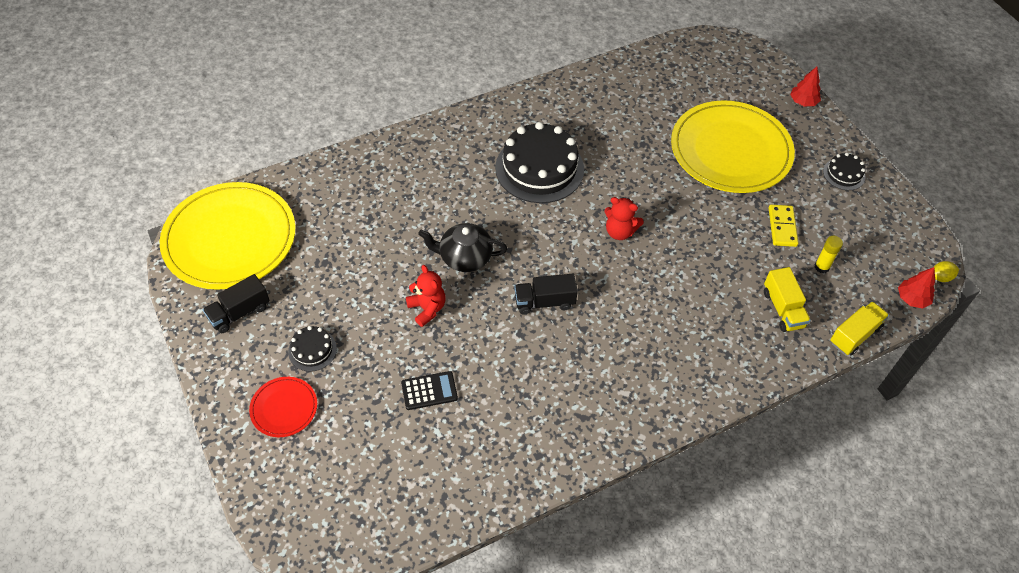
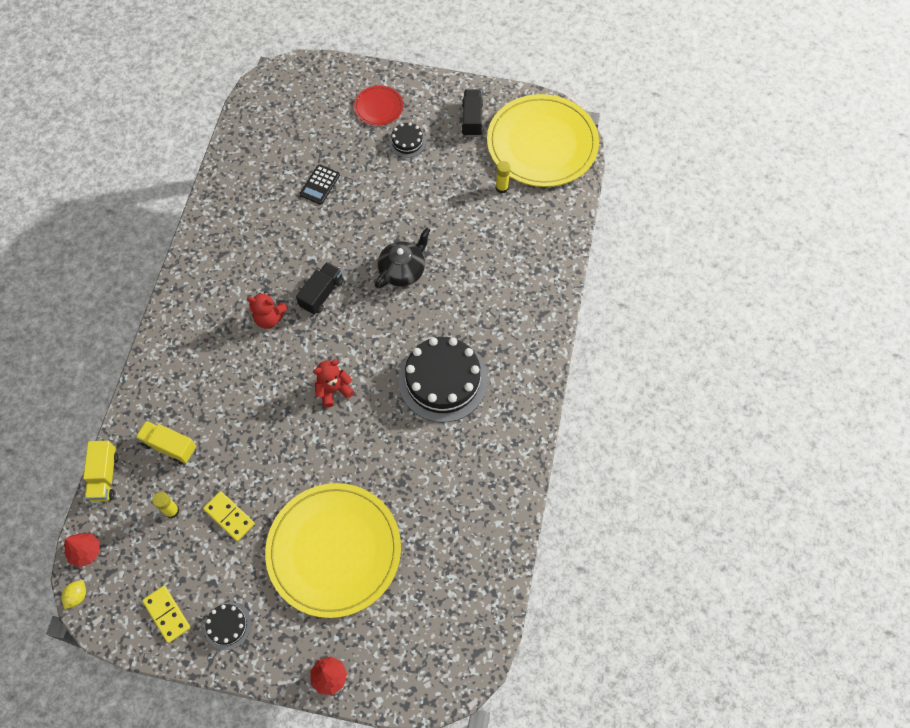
camera: 130 degrees right, 10 degrees up
red teddy bear [406,265,446,327] -> red teddy bear moved to [247,291,288,329]
none -> yellow domino [142,586,190,643]
none -> yellow glue stick [496,161,511,193]

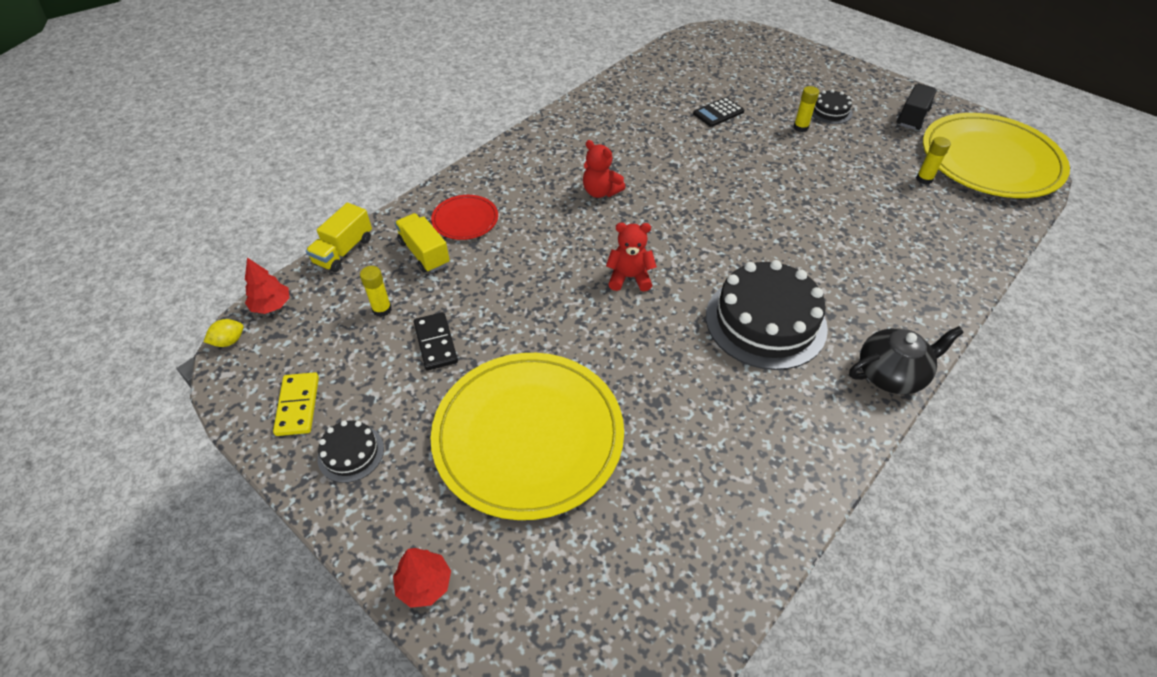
camera: 30 degrees right, 15 degrees down
yellow domino [203,491,255,541] -> black domino [414,312,458,371]
black truck [296,262,343,315] -> none
red plate [354,85,403,125] -> red plate moved to [431,195,498,240]
black teapot [375,227,431,288] -> black teapot moved to [849,326,964,394]
none -> yellow glue stick [794,86,819,132]

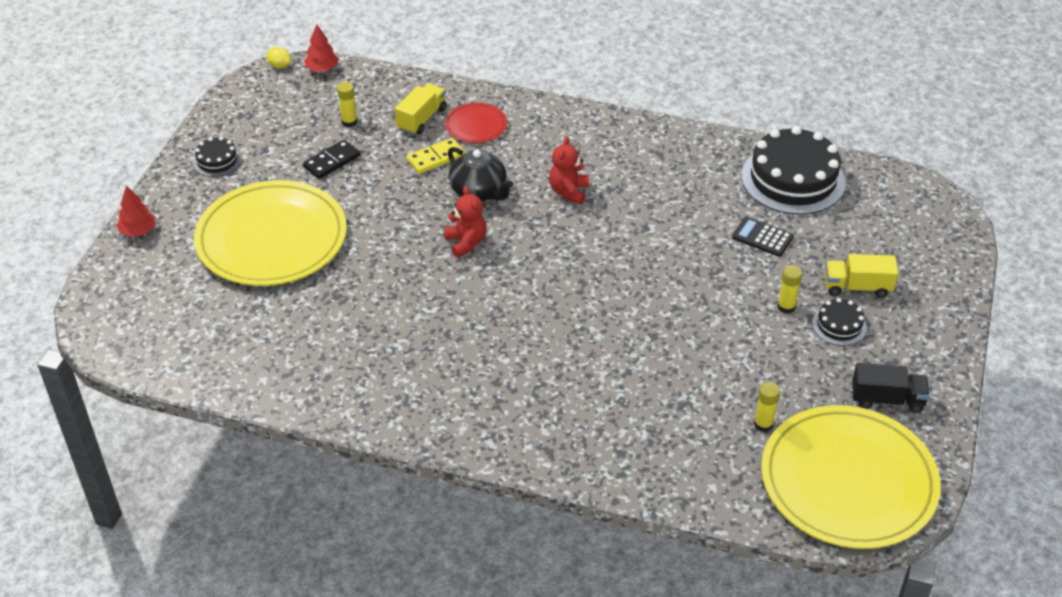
camera: 65 degrees right, 5 degrees down
yellow domino [273,372,319,436] -> yellow domino moved to [407,138,465,174]
yellow truck [306,203,372,272] -> yellow truck moved to [825,254,898,298]
black cake [706,260,828,370] -> black cake moved to [741,126,846,215]
black teapot [849,326,964,394] -> black teapot moved to [448,147,513,201]

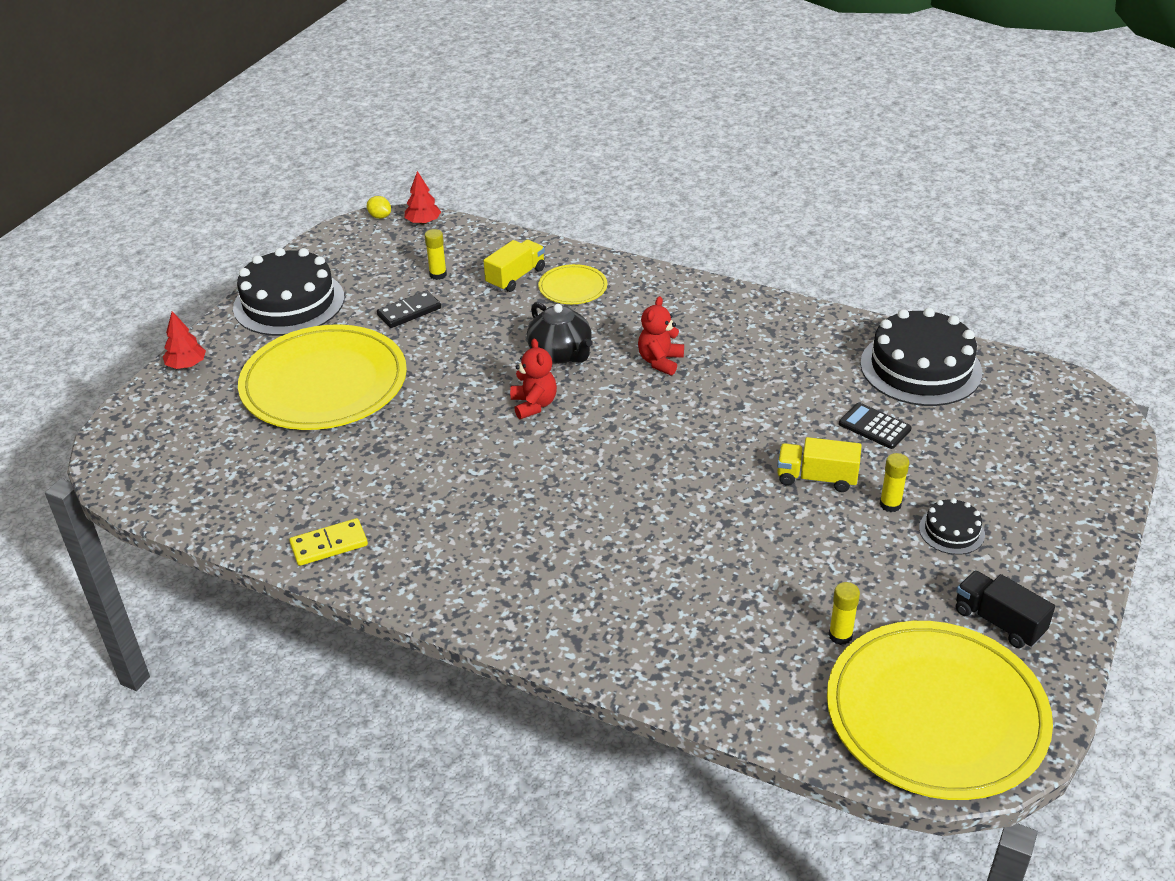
camera: 10 degrees right, 5 degrees down
black cake [193,137,241,177] -> black cake [233,248,344,336], size x2.12
yellow domino [407,138,465,174] -> yellow domino moved to [289,518,368,566]
red plate [445,103,507,143] -> yellow plate [538,264,607,304]
yellow truck [825,254,898,298] -> yellow truck moved to [777,437,862,492]
black truck [852,363,930,413] -> black truck turned 150 degrees counterclockwise [956,571,1055,648]

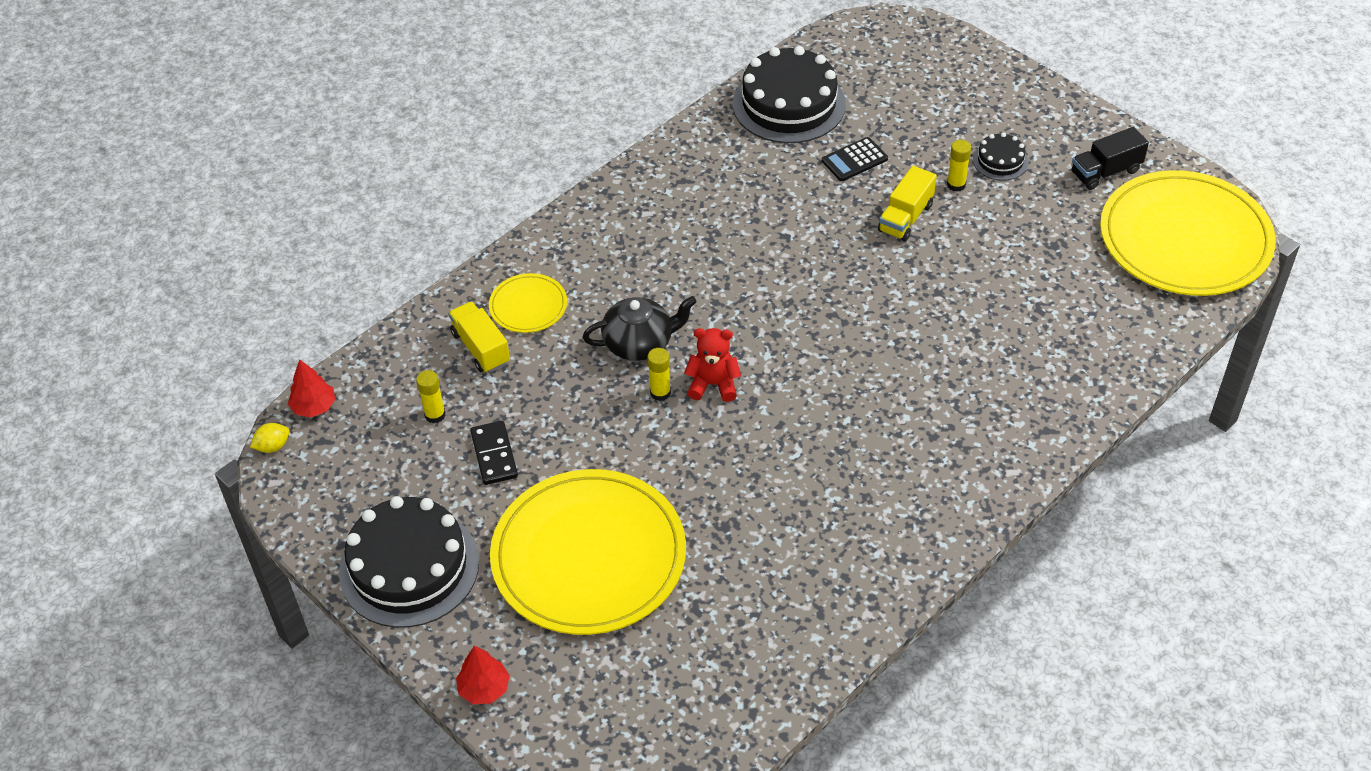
camera: 70 degrees left, 10 degrees up
yellow domino [289,518,368,566] -> none
red teddy bear [638,296,684,375] -> none
yellow glue stick [829,582,860,645] -> yellow glue stick moved to [647,348,671,401]

